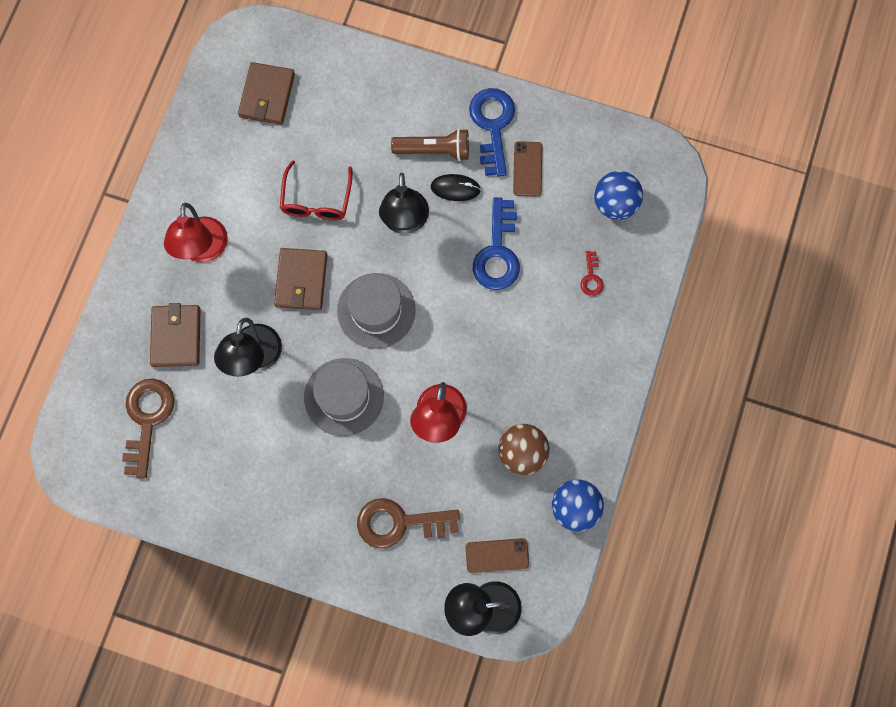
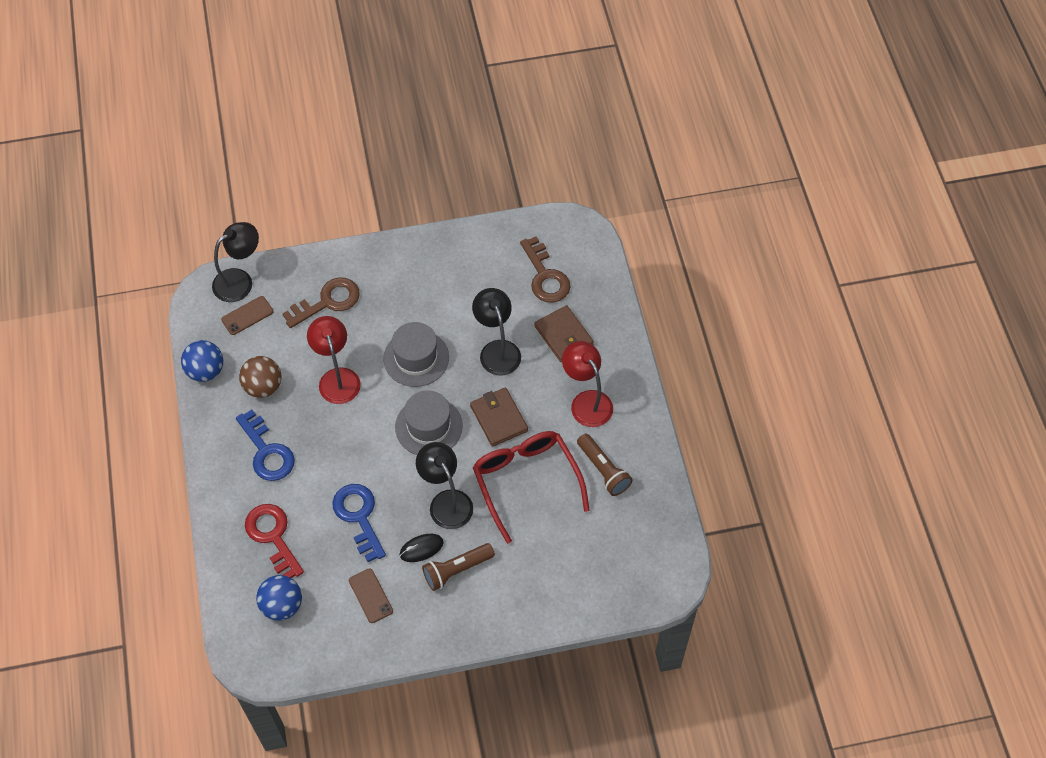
camera: 150 degrees right, 15 degrees down
brown wallet [238,62,295,125] -> none
red glasses [280,160,353,220] -> red glasses [473,431,590,544], size x1.60
blue key [469,88,515,177] -> blue key moved to [236,410,295,481]
red key [581,251,603,296] -> red key [245,504,304,578], size x2.07
none -> brown flashlight [577,433,633,496]

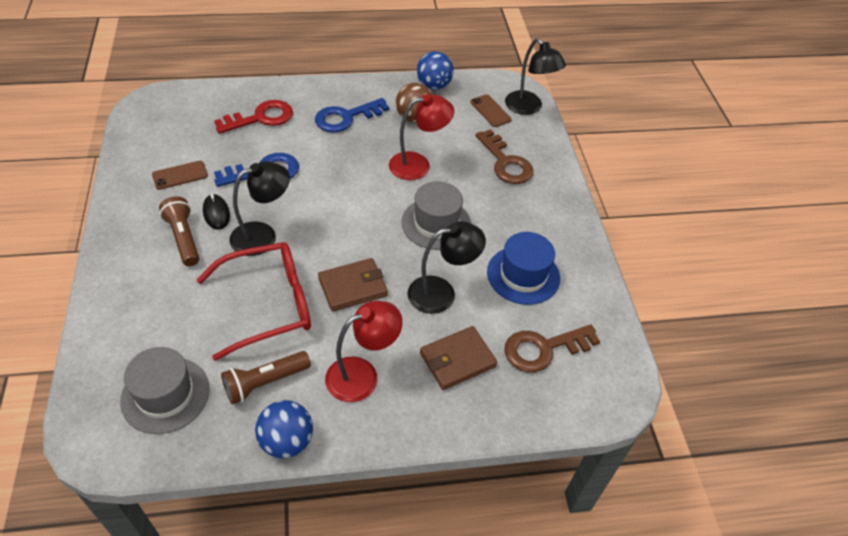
camera: 90 degrees right, 10 degrees down
blue ball [256,575,302,621] -> blue ball moved to [255,400,313,458]
grey hat [395,390,463,455] -> grey hat moved to [120,347,209,434]
none -> blue hat [487,232,560,305]

